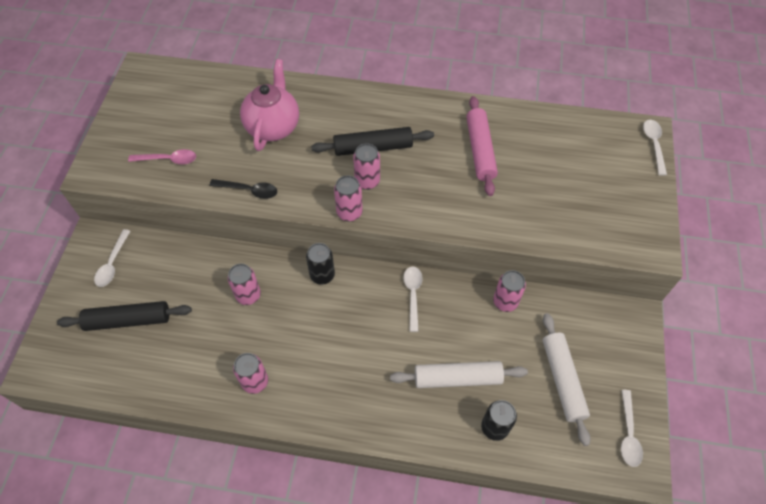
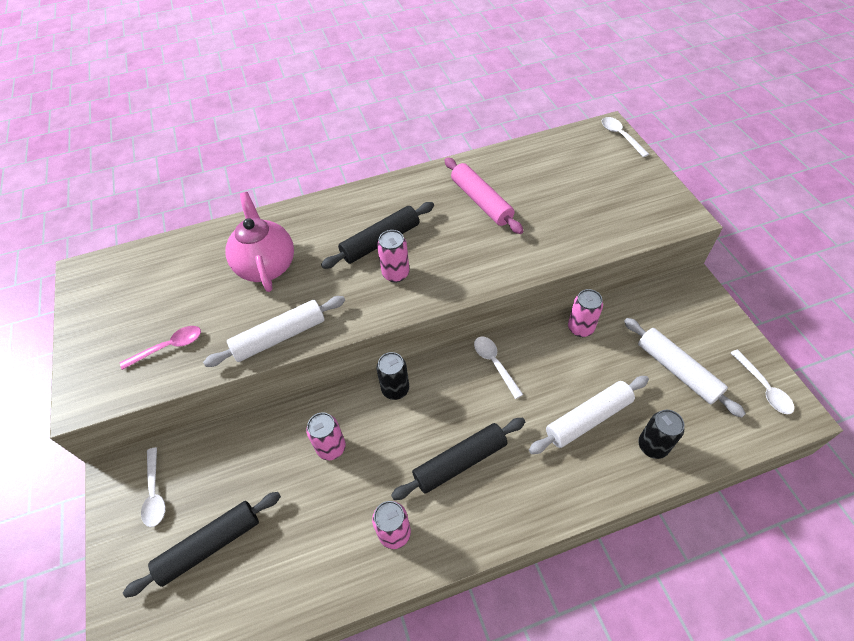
camera: 25 degrees left, 5 degrees down
black spoon [210,179,277,199] -> white rolling pin [203,296,345,367]
pink can [334,175,363,222] -> none
none -> black rolling pin [391,418,525,500]

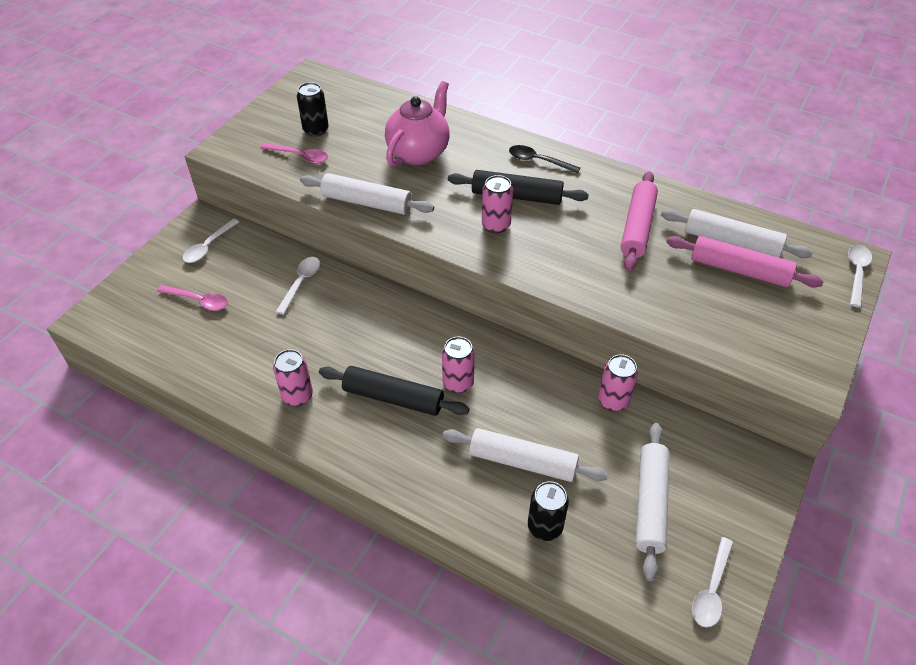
camera: 45 degrees right, 5 degrees down
black rolling pin [123,492,281,598] -> pink spoon [157,285,228,310]
pink can [306,412,346,460] -> pink can moved to [442,337,475,393]
black can [376,352,409,400] -> black can moved to [297,82,329,137]
white spoon [474,336,523,399] -> white spoon moved to [276,257,320,315]
none -> black spoon [509,145,581,174]
none -> white rolling pin [661,209,813,258]
none -> pink rolling pin [666,236,824,288]

